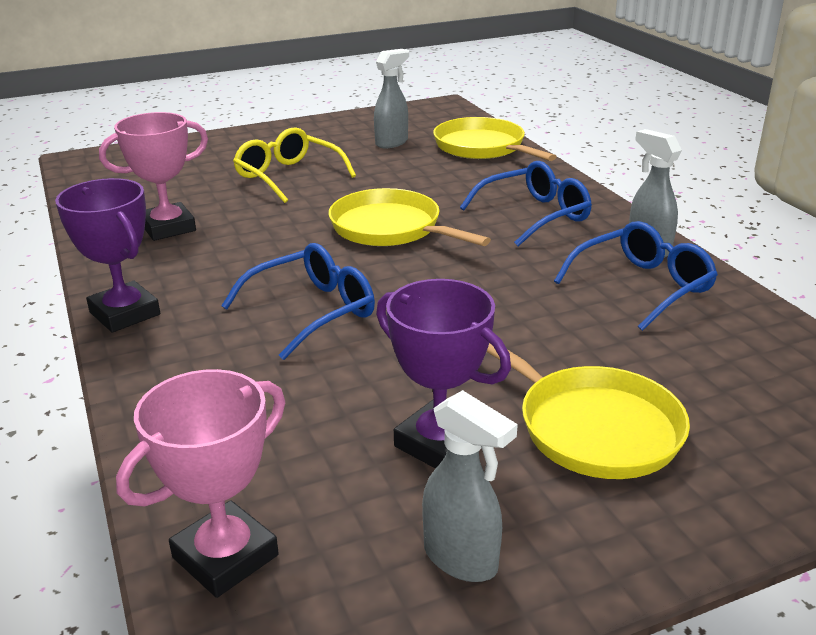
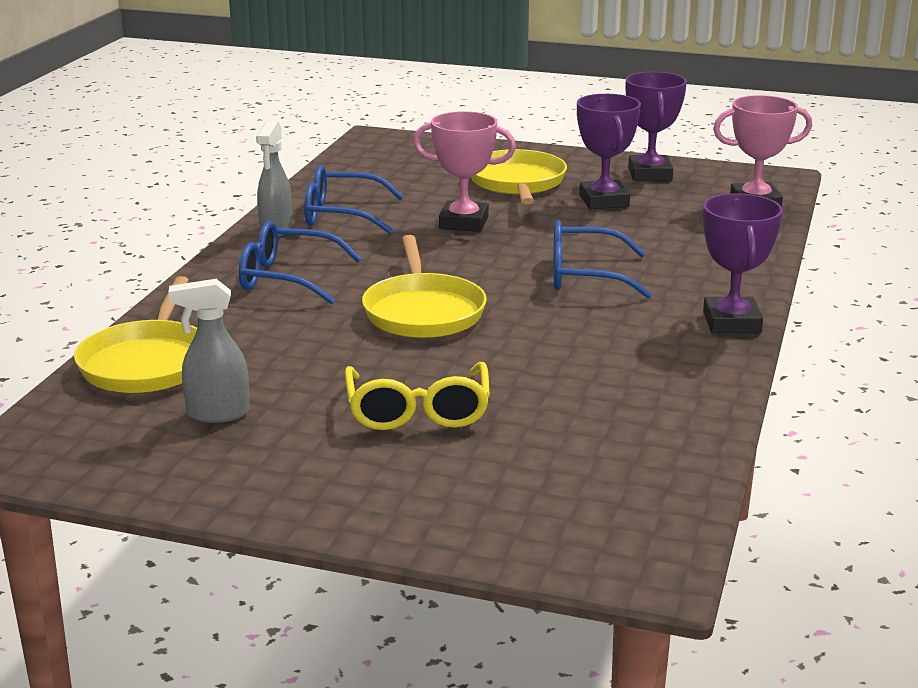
camera: 140 degrees left, 5 degrees down
pink trophy [99,112,208,241] -> pink trophy moved to [413,111,516,232]
grey spray bottle [422,390,518,582] -> purple trophy [626,72,687,181]

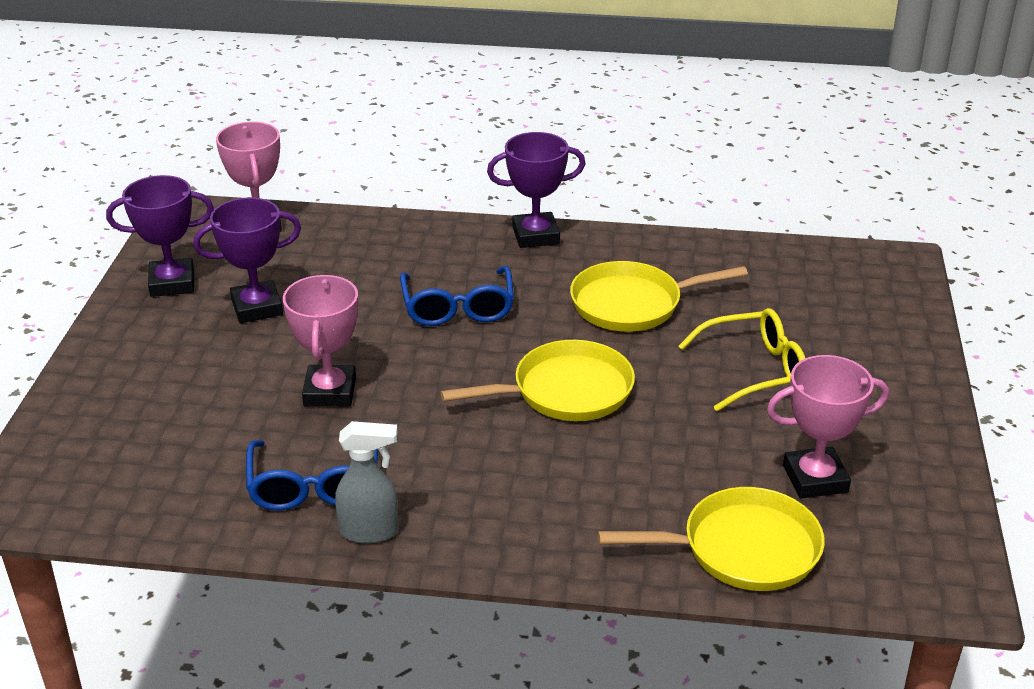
camera: 100 degrees left, 10 degrees up
grey spray bottle [168,279,250,423] -> pink trophy [767,355,889,499]
blue glasses [239,221,362,304] -> none
yellow pan [471,149,567,205] -> yellow pan moved to [570,261,748,332]

